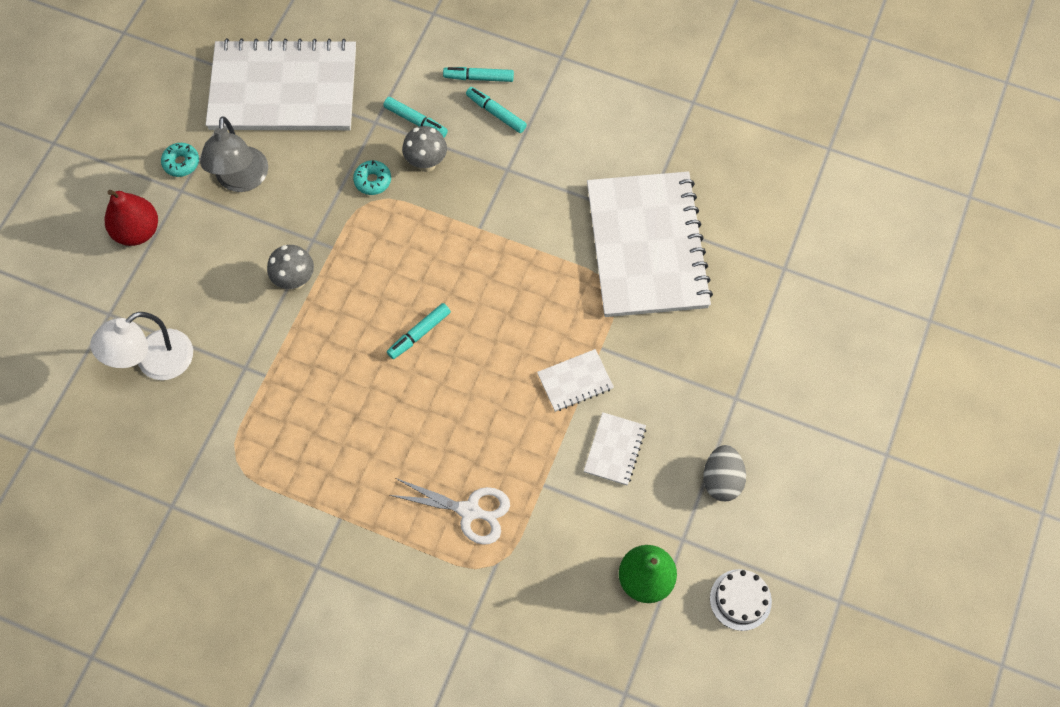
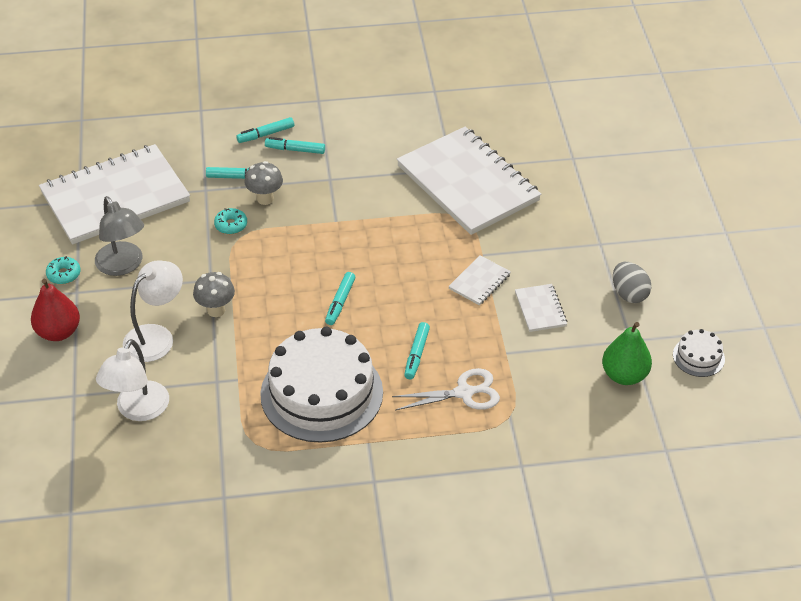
camera: 30 degrees left, 20 degrees down
none -> white lamp [123,261,183,362]
none -> white cake [260,327,383,443]
none -> turquoise marker [404,322,430,379]

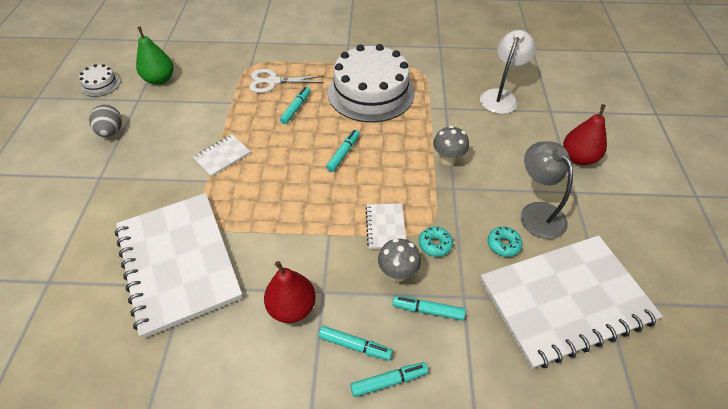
camera: 170 degrees left, 5 degrees up
turquoise donut [46,256,81,284] -> turquoise donut moved to [487,227,522,257]
white lamp [123,261,183,362] -> none
white notebook [515,284,567,332] -> white notebook moved to [365,203,406,249]
none -> red pear [264,261,316,323]

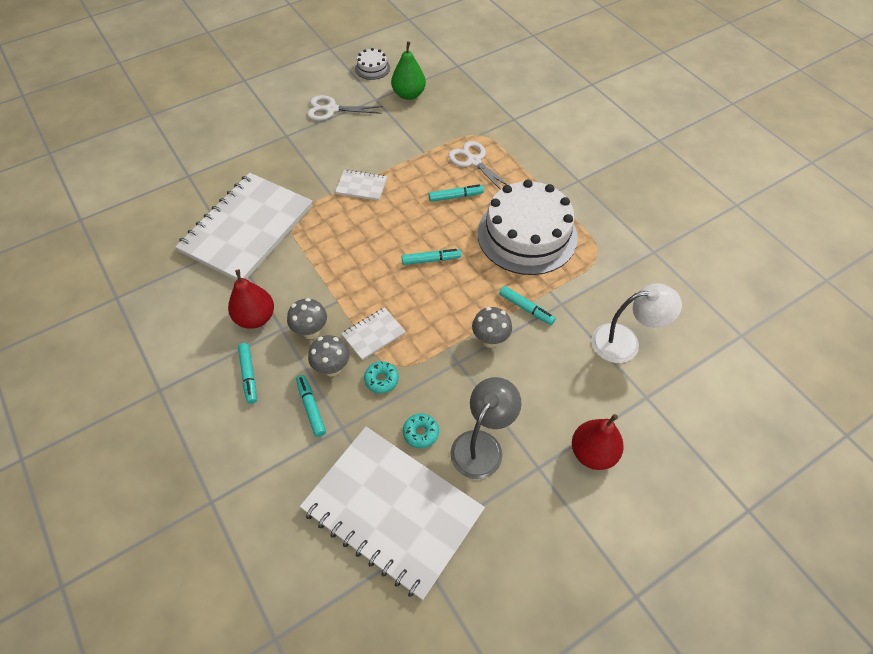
camera: 55 degrees right, 5 degrees up
grey egg [89,104,122,137] -> white scissors [307,95,383,121]
turquoise marker [350,362,428,397] -> turquoise marker moved to [499,286,556,325]
none -> grey mushroom [287,298,327,339]

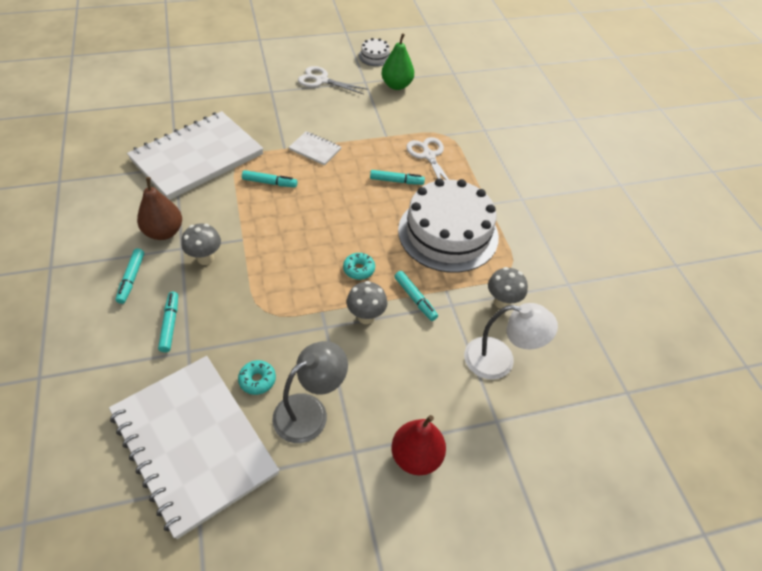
camera: 15 degrees right, 5 degrees down
red pear [228,270,274,329] -> brown pear [137,177,182,240]
grey mushroom [308,335,350,376] -> grey mushroom moved to [488,267,528,309]
white notebook [341,307,406,360] -> none
turquoise donut [364,361,399,393] -> turquoise donut moved to [343,253,375,280]
turquoise marker [402,249,461,265] -> turquoise marker moved to [242,170,297,188]

